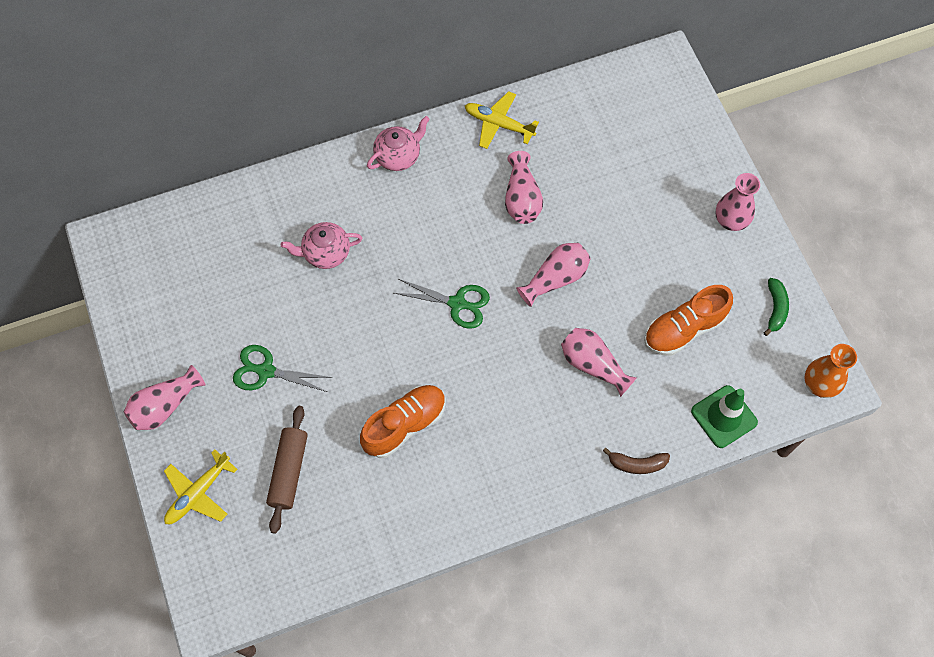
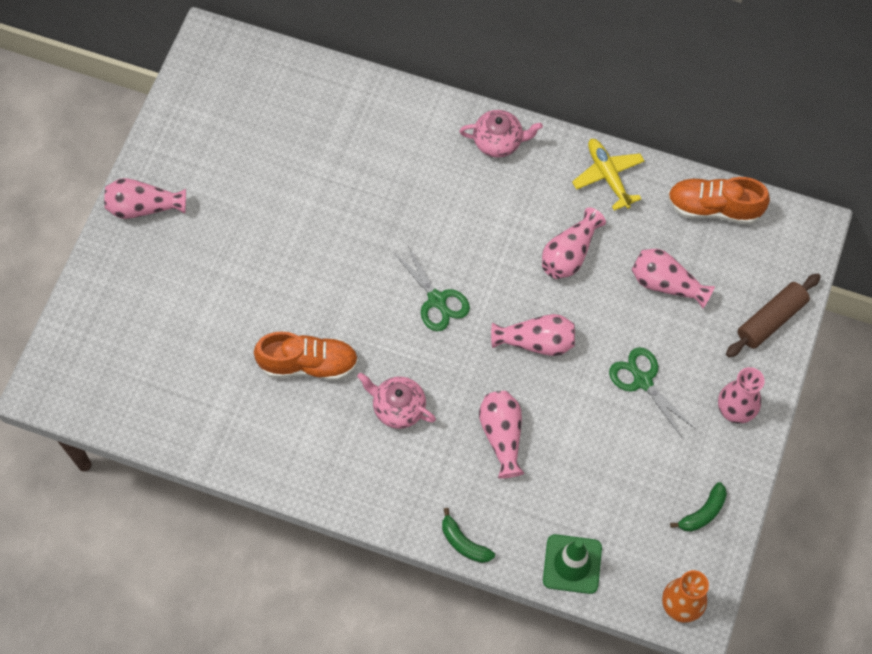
camera: 40 degrees right, 0 degrees up
yellow plane [164,449,238,524] -> none
green scissors [233,345,333,392] -> green scissors moved to [609,347,694,437]
brown rolling pin [266,406,308,534] -> brown rolling pin moved to [726,273,821,358]
pink teapot [281,222,362,269] -> pink teapot moved to [357,373,436,429]
brown banana [603,448,670,474] -> green banana [442,508,495,563]
orange shoe [644,285,733,356] -> orange shoe moved to [668,177,770,224]
none -> pink vase [632,249,715,309]

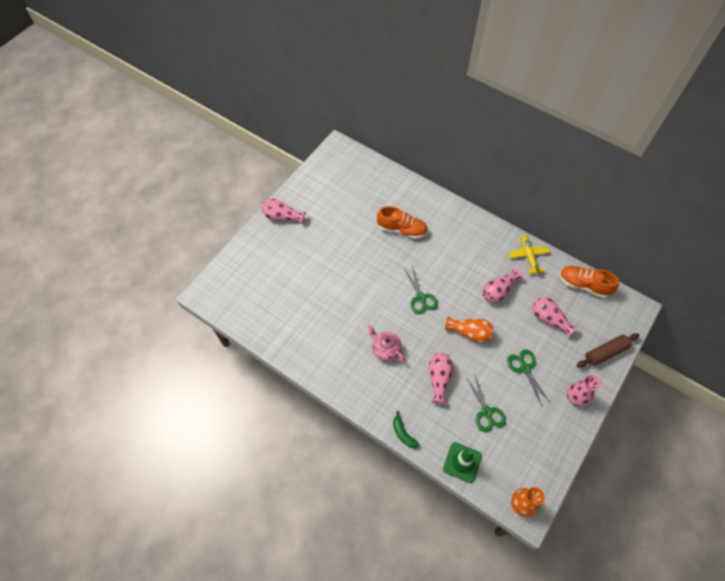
camera: 15 degrees right, 5 degrees down
orange shoe [254,332,358,380] -> orange shoe moved to [377,206,428,239]
pink teapot [460,110,543,158] -> none
pink vase [491,314,575,356] -> orange vase [445,316,494,343]
green banana [670,482,727,532] -> none
none -> green scissors [465,375,506,433]

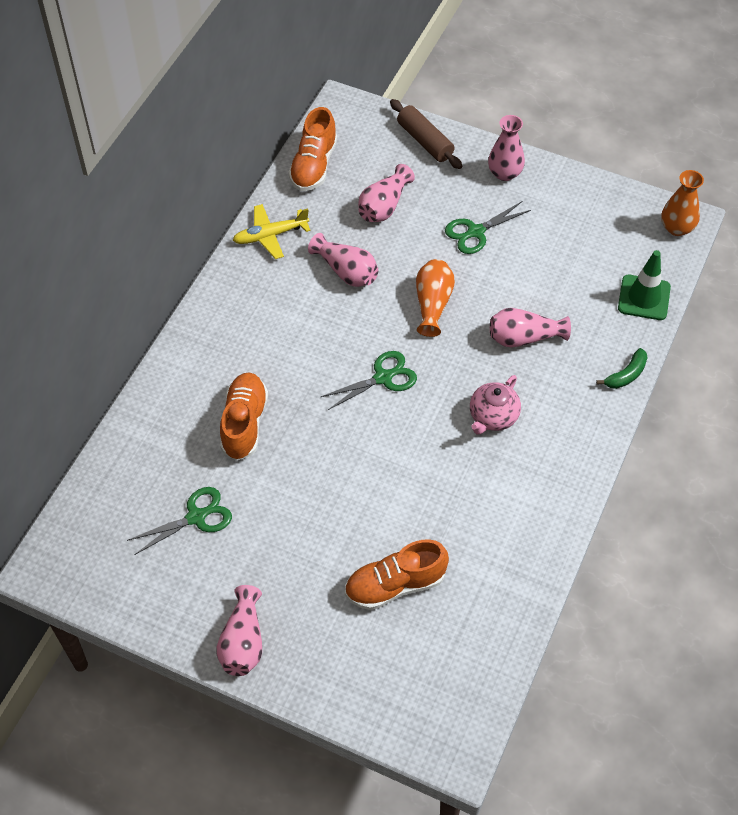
camera: 100 degrees left, 5 degrees down
green scissors [465,375,506,433] -> green scissors moved to [127,487,232,555]
none -> orange shoe [345,539,449,610]

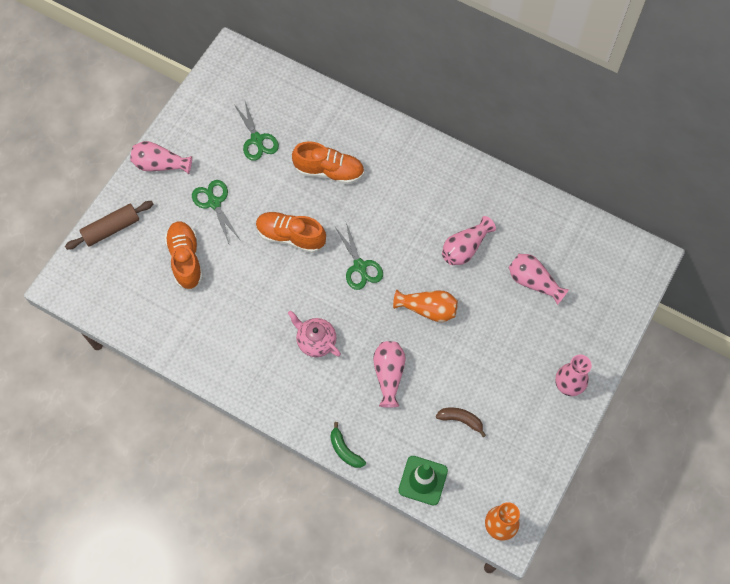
camera: 95 degrees right, 10 degrees up
yellow plane [233,204,311,259] -> none
orange shoe [289,107,337,191] -> orange shoe moved to [256,212,326,253]
brown rolling pin [390,99,462,169] -> brown rolling pin moved to [65,201,153,250]
green scissors [445,201,531,254] -> green scissors moved to [192,180,240,243]
none -> brown banana [436,408,486,437]

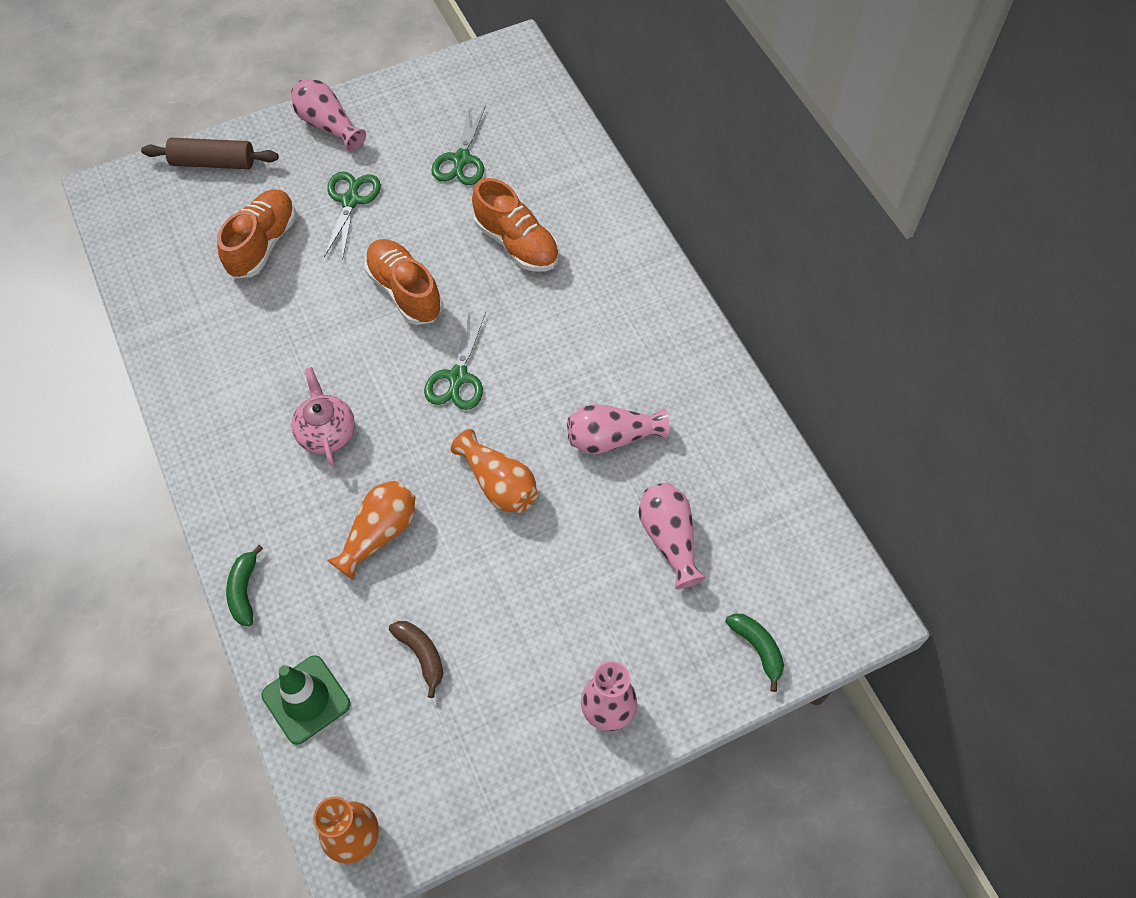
camera: 35 degrees right, 5 degrees down
pink vase [373,341,406,407] -> orange vase [328,480,415,580]
none -> green banana [725,613,784,692]

